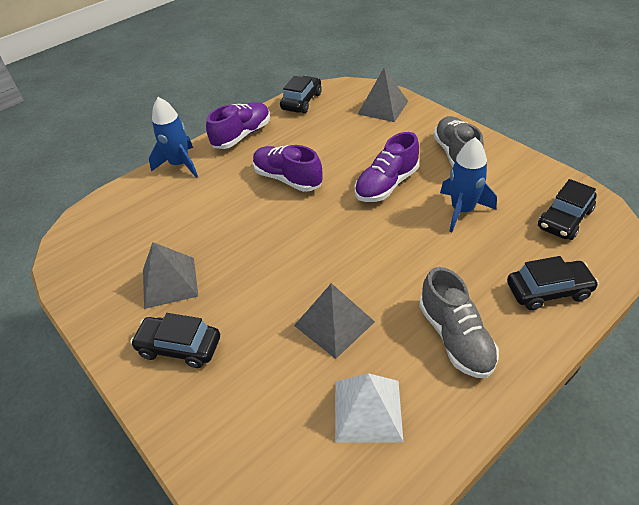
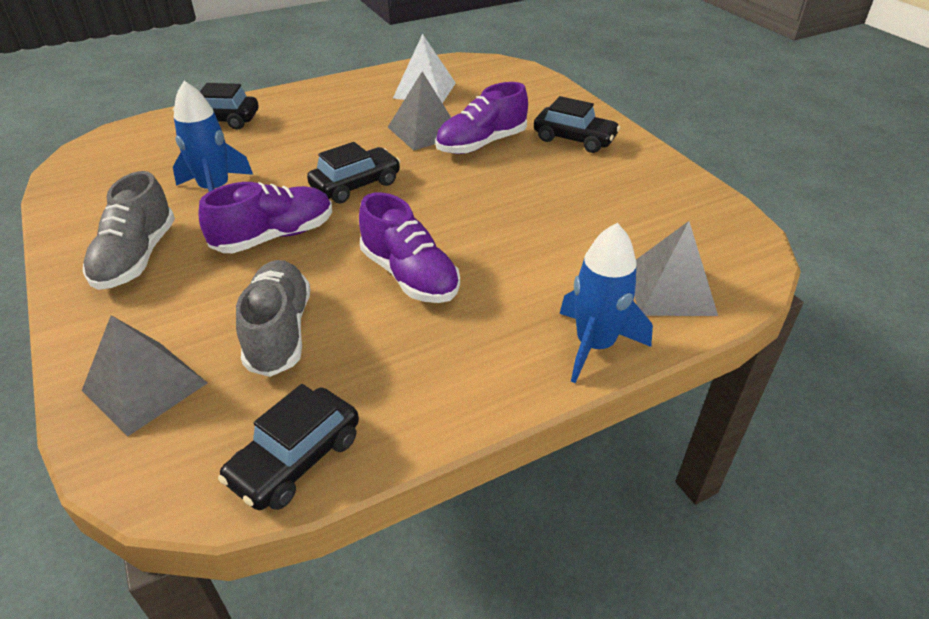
camera: 170 degrees left, 5 degrees down
grey pyramid [143,242,198,309] -> grey pyramid moved to [634,221,718,316]
purple shoe [206,102,270,149] -> purple shoe moved to [435,82,528,154]
grey shoe [419,267,499,378] -> grey shoe moved to [236,260,310,377]
black car [538,179,597,240] -> black car moved to [307,142,401,204]

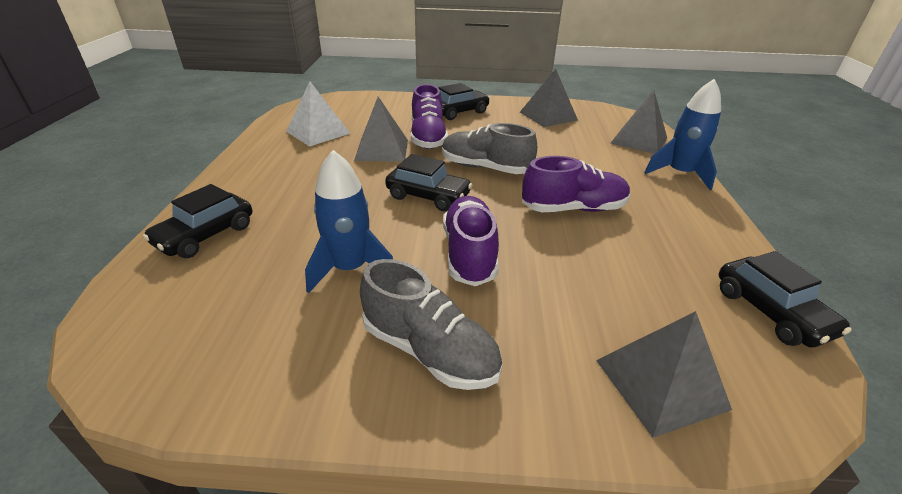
camera: 60 degrees left, 5 degrees down
grey shoe [236,260,310,377] -> grey shoe moved to [442,123,537,174]
black car [307,142,401,204] -> black car turned 120 degrees clockwise [385,154,472,211]
none -> grey pyramid [520,69,578,127]

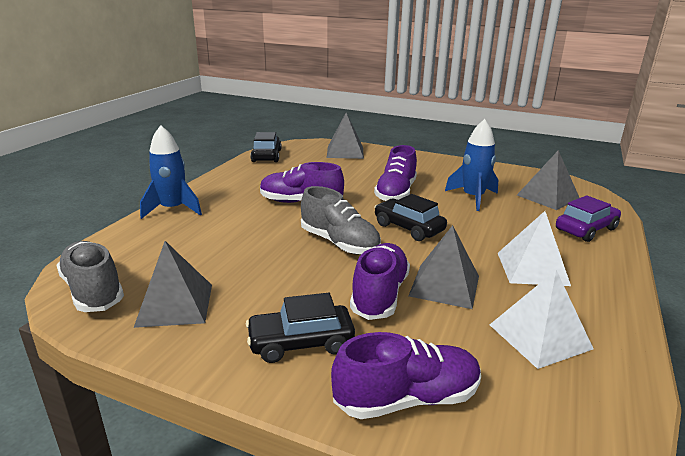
camera: 160 degrees left, 10 degrees down
black car [143,184,252,258] -> purple car [556,195,621,242]
grey shoe [360,259,502,390] -> grey shoe moved to [57,241,124,312]
grey pyramid [611,90,667,154] -> grey pyramid moved to [517,150,580,210]
none -> purple shoe [331,332,481,419]
none -> white pyramid [498,211,571,286]

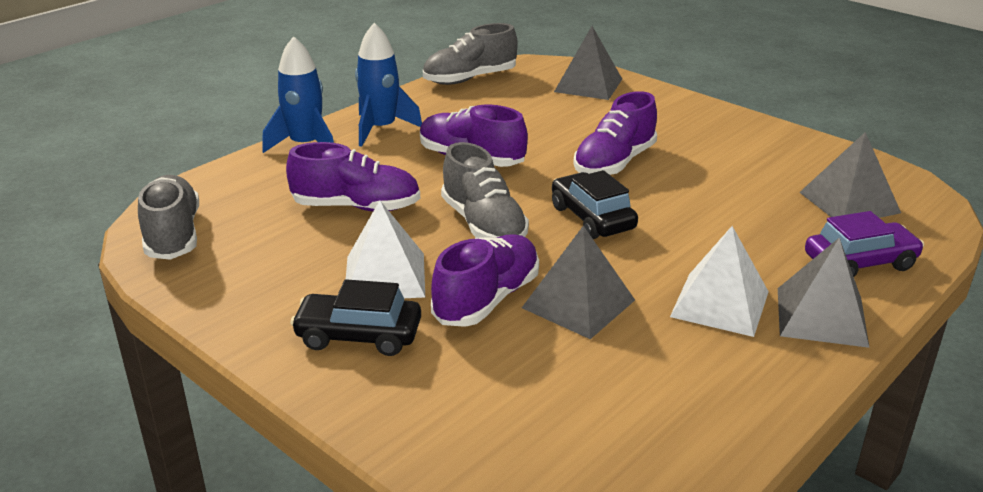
camera: 20 degrees right, 5 degrees up
grey pyramid [134,241,212,328] -> grey pyramid moved to [778,238,870,348]
black car [250,132,282,162] -> grey shoe [423,23,518,85]
purple shoe [331,332,481,419] -> purple shoe moved to [286,142,420,211]
blue rocket [445,119,498,211] -> blue rocket moved to [355,23,422,147]
white pyramid [490,270,594,369] -> white pyramid moved to [346,201,425,298]

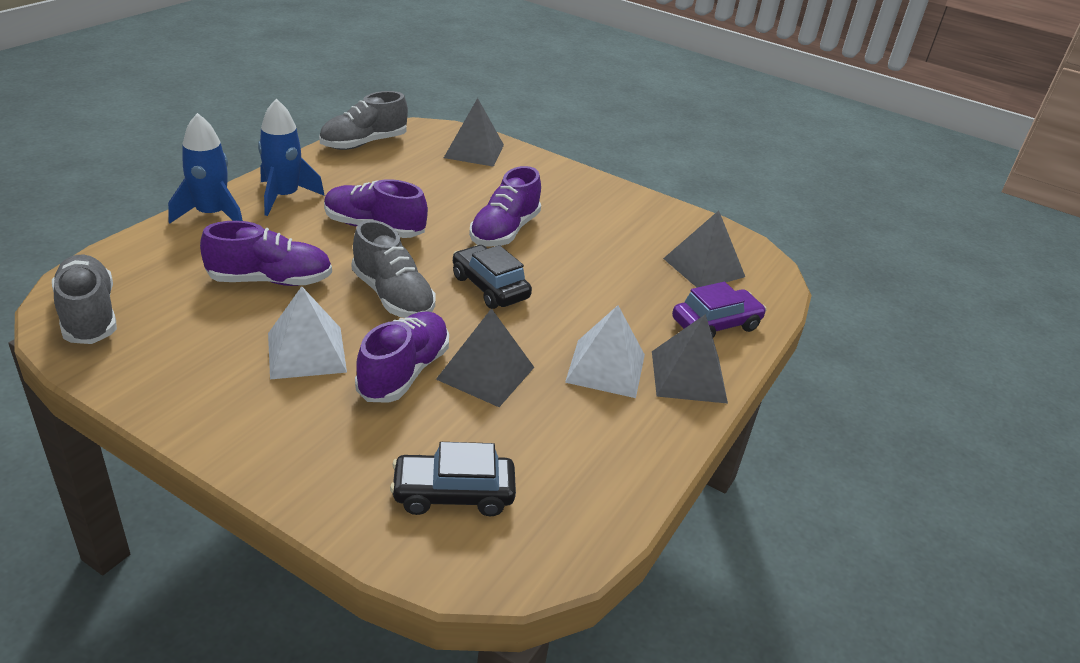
camera: 15 degrees left, 5 degrees up
black car [290,279,421,356] -> black car moved to [390,442,516,516]

